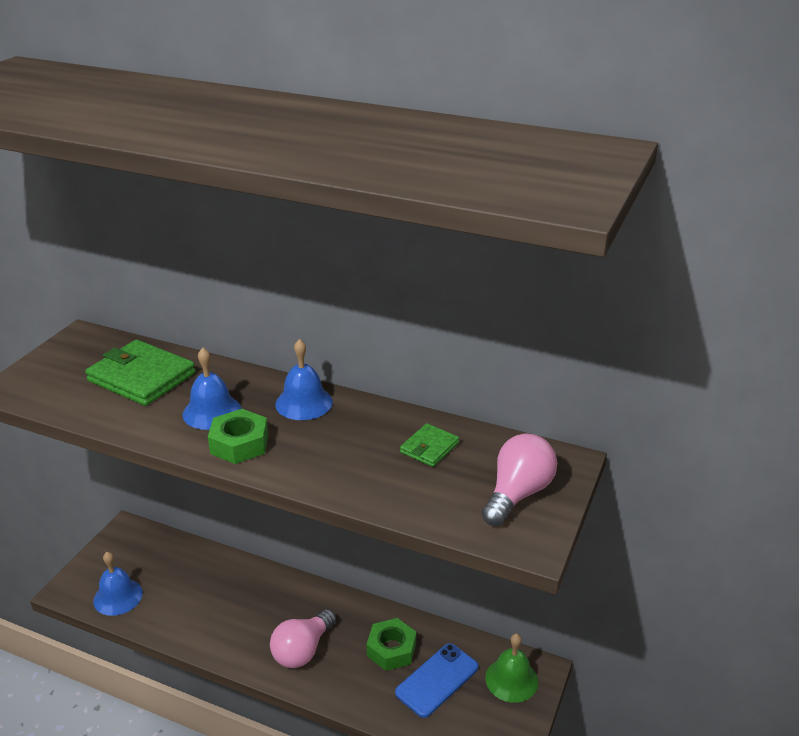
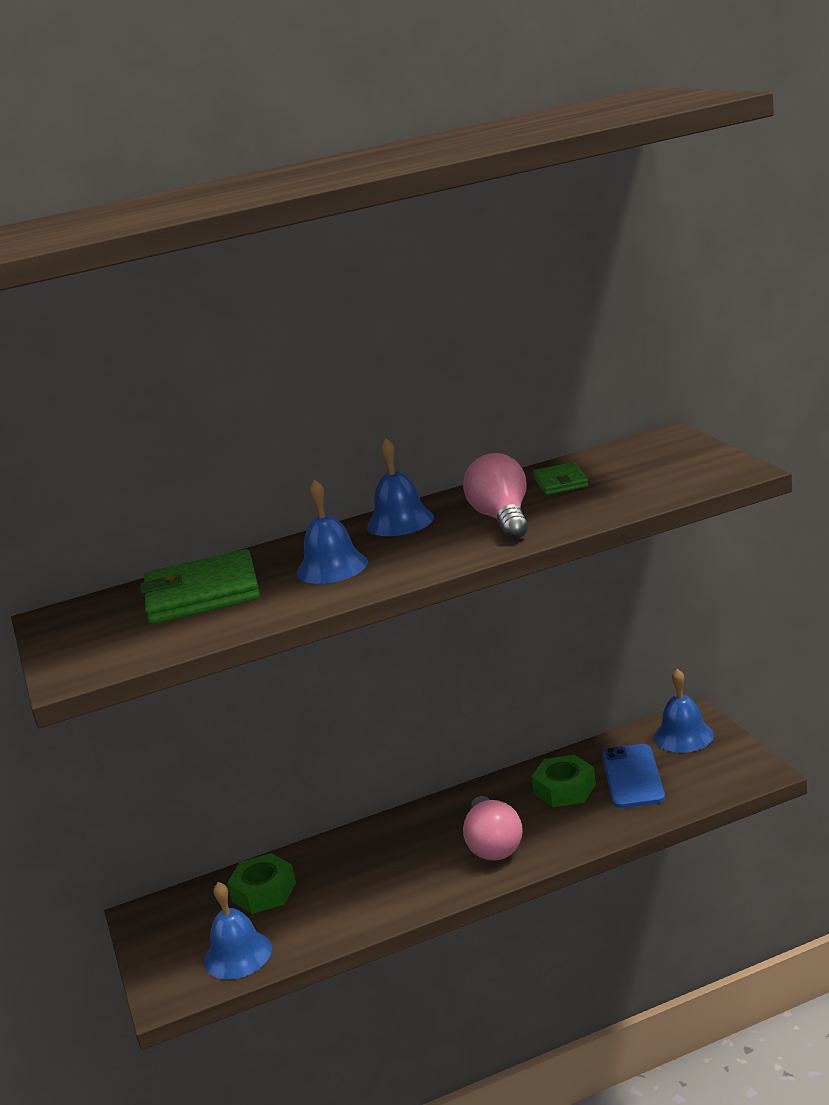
camera: 40 degrees left, 10 degrees down
green nut [208,409,268,464] -> green nut moved to [227,853,296,914]
pink light bulb [482,433,557,526] -> pink light bulb moved to [463,453,528,539]
green bell [485,634,538,703] -> blue bell [654,669,714,753]

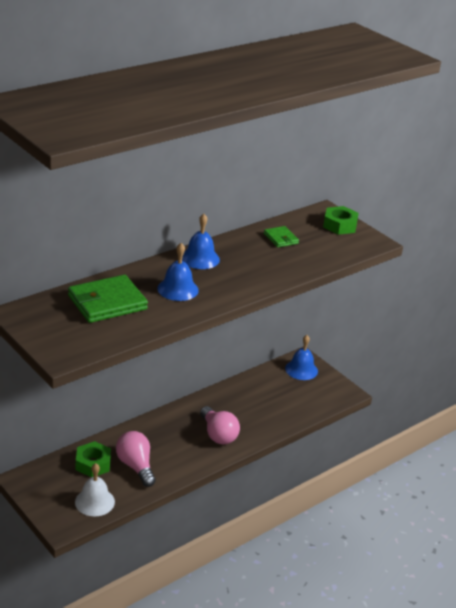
camera: 25 degrees left, 10 degrees up
blue bell [204,882,272,980] -> white bell [75,463,115,516]
pink light bulb [463,453,528,539] -> pink light bulb moved to [116,431,156,487]
green nut [531,755,596,807] -> green nut moved to [323,206,359,235]
blue phone [602,744,665,808] -> none

